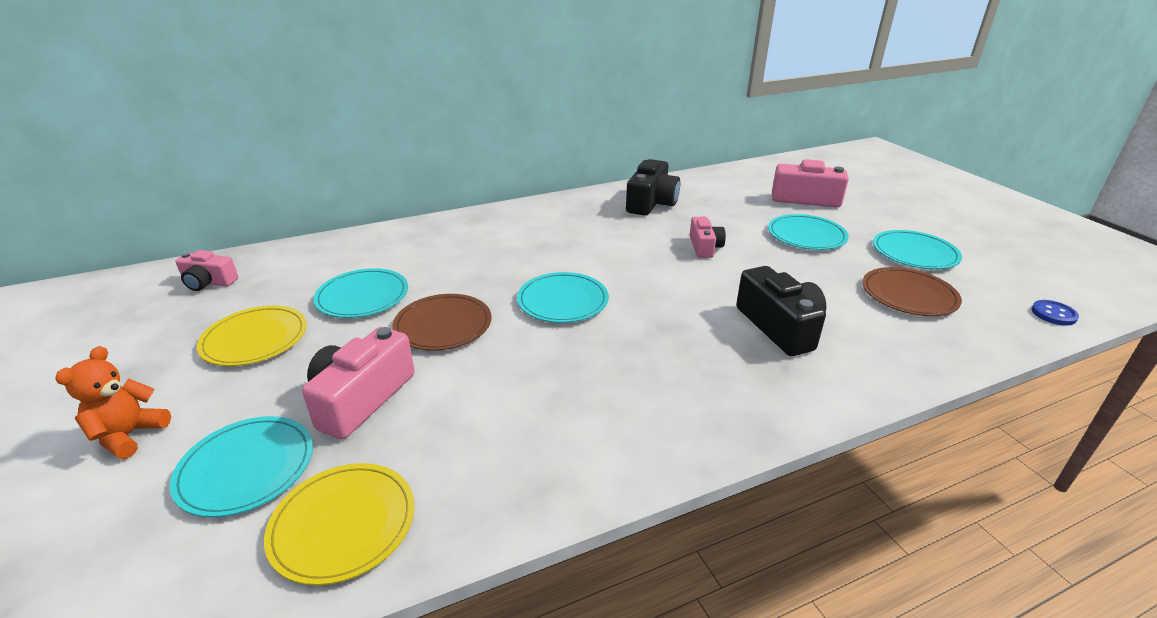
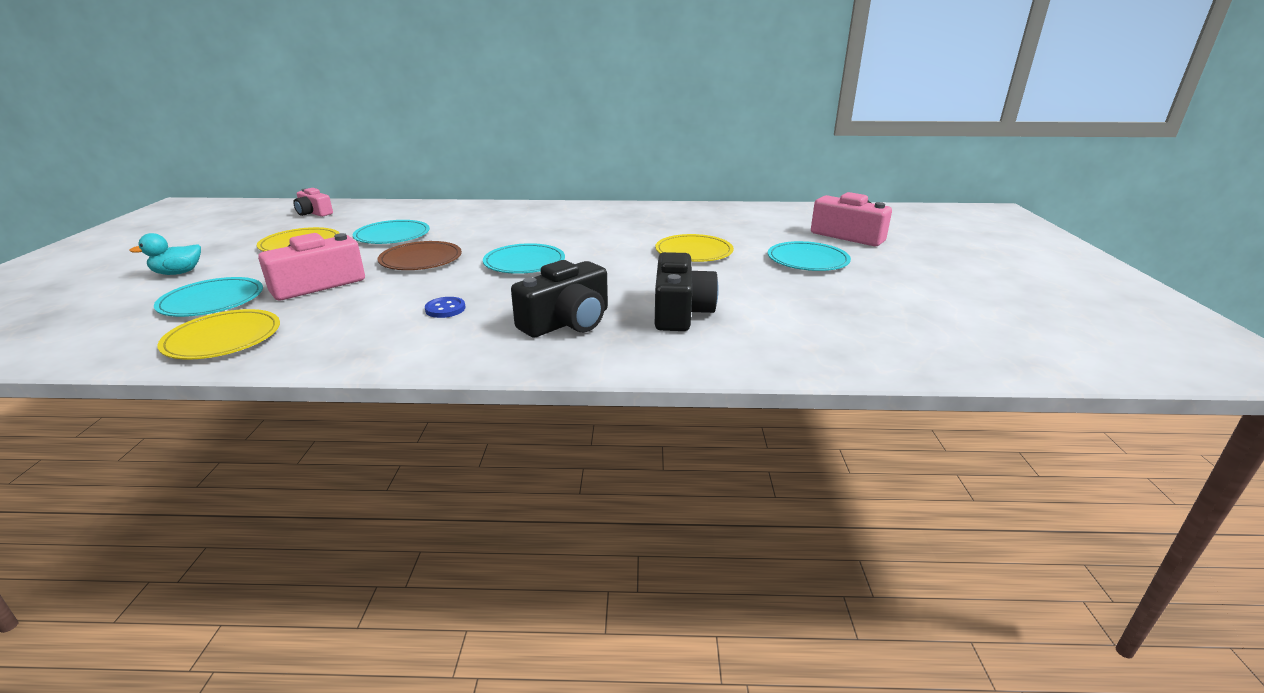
camera: 25 degrees right, 5 degrees down
orange teddy bear [55,346,171,459] -> turquoise duck [129,233,201,275]
black camera [626,159,680,216] -> black camera moved to [511,260,608,337]
pink camera [690,217,726,258] -> yellow plate [655,234,734,262]
brown plate [862,267,962,316] -> none
turquoise plate [873,230,962,269] -> none
blue button [1031,300,1079,325] -> blue button moved to [425,297,465,318]

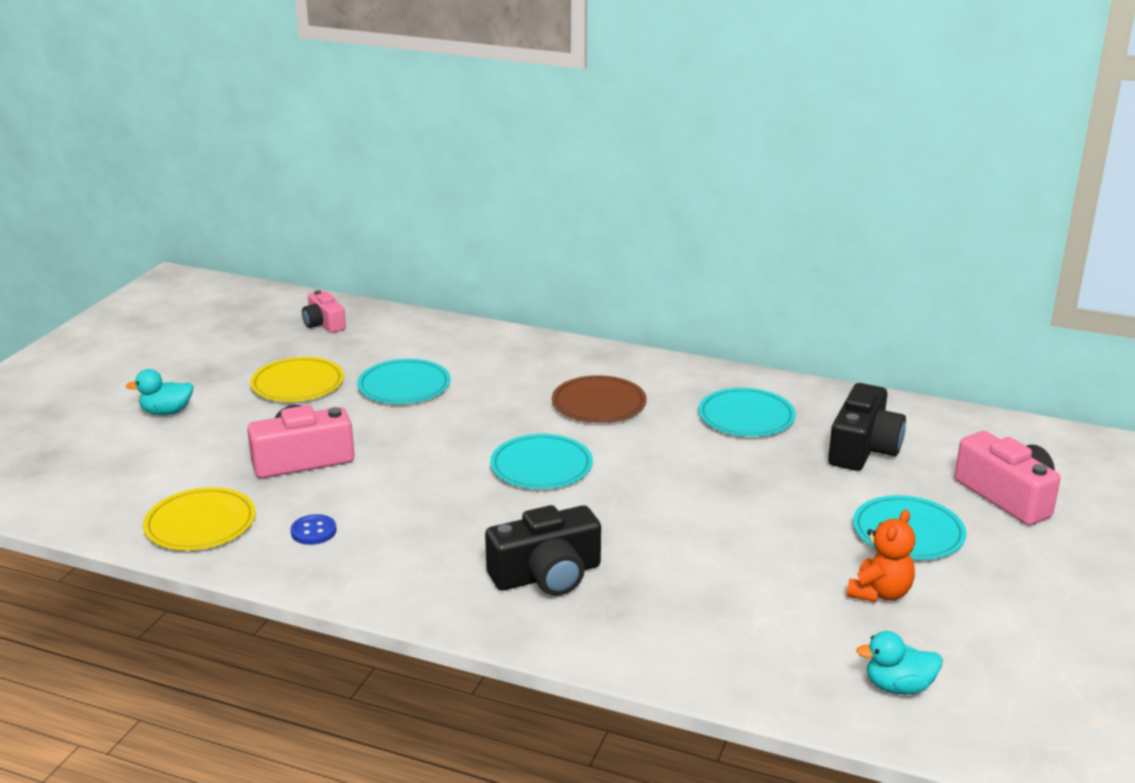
camera: 20 degrees right, 0 degrees up
turquoise plate [154,277,263,317] -> turquoise plate moved to [698,388,796,437]
brown plate [378,241,462,270] -> brown plate moved to [552,375,647,423]
blue button [425,297,465,318] -> blue button moved to [291,514,337,545]
yellow plate [655,234,734,262] -> none
black camera [655,252,719,331] -> black camera moved to [828,383,906,471]
none -> orange teddy bear [847,509,915,602]
none -> turquoise duck [856,631,943,695]

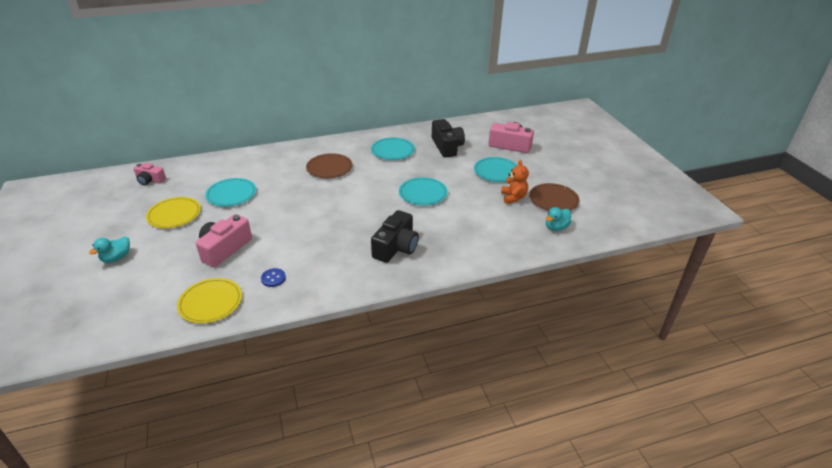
camera: 40 degrees left, 10 degrees up
turquoise plate [490,434,593,489] -> turquoise plate moved to [399,177,448,206]
none -> brown plate [529,183,580,211]

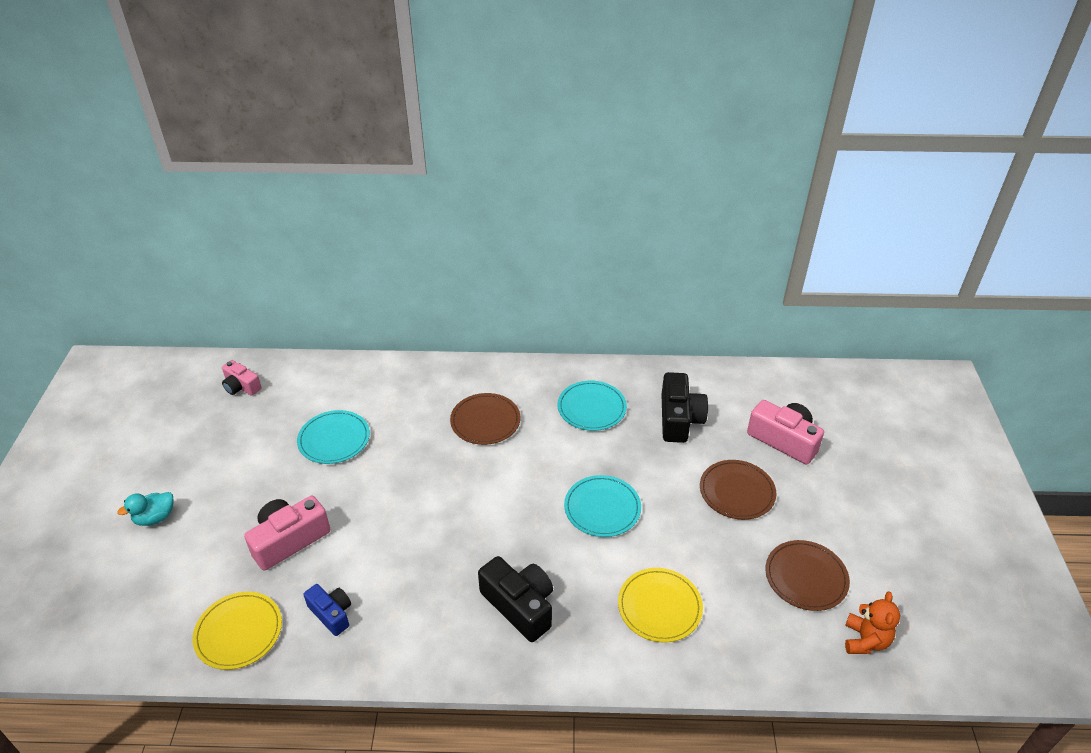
camera: 20 degrees right, 5 degrees up
yellow plate [146,197,201,228] -> yellow plate moved to [618,568,703,642]
blue button [261,268,286,287] -> blue camera [303,584,351,636]
black camera [371,210,419,263] -> black camera turned 90 degrees counterclockwise [478,556,553,642]
turquoise plate [474,157,517,182] -> brown plate [700,460,776,520]
orange teddy bear [501,160,529,204] -> orange teddy bear moved to [845,592,900,654]
turquoise duck [546,207,571,231] -> none

